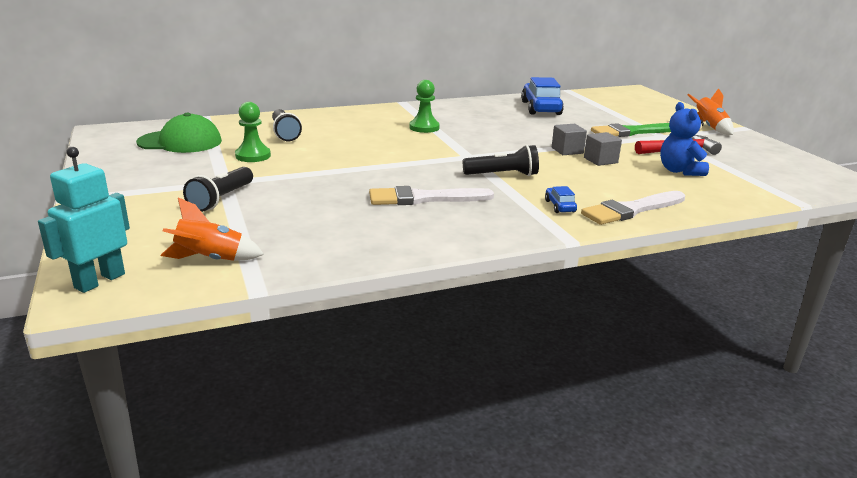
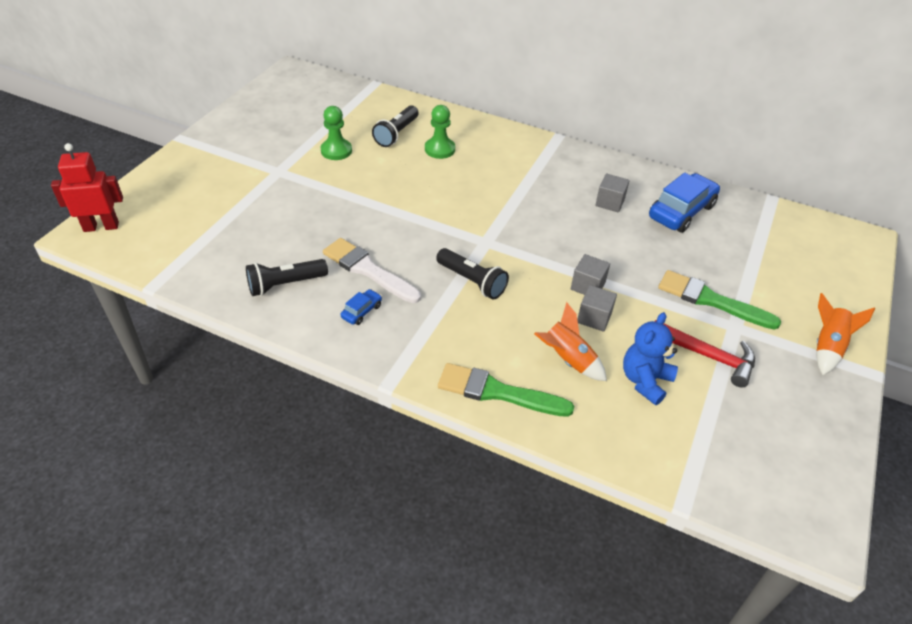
camera: 45 degrees right, 20 degrees up
turquoise robot [38,147,130,293] -> red robot [51,143,123,232]
green cap [136,113,222,153] -> none
orange rocket [160,198,264,261] -> orange rocket moved to [534,302,607,381]
black flashlight [183,167,253,212] -> black flashlight moved to [246,259,328,296]
green pawn [410,80,440,133] -> green pawn moved to [425,105,455,159]
blue car [545,186,577,213] -> blue car moved to [341,289,382,325]
white brush [581,191,685,225] -> green brush [438,363,574,417]
none -> grey cube [595,174,630,212]

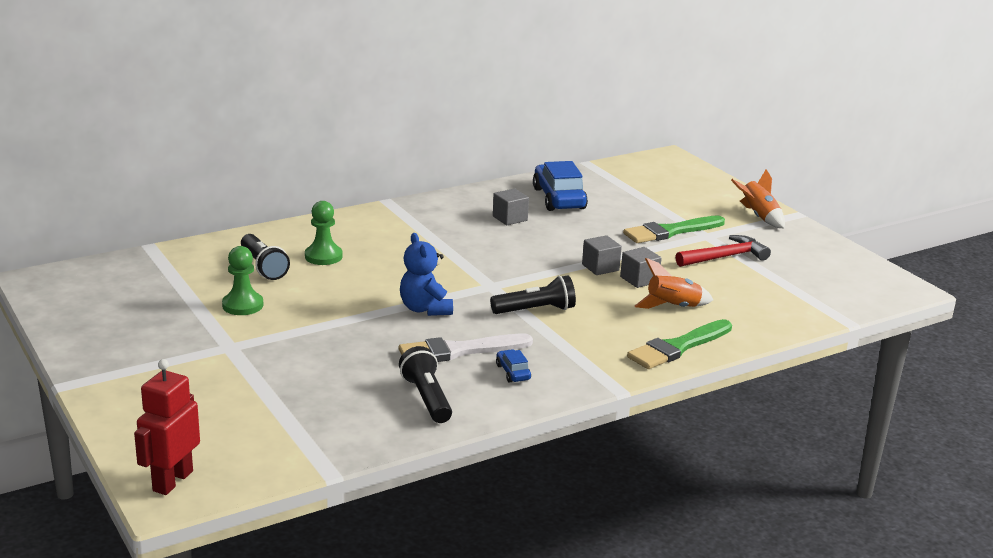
camera: 55 degrees left, 20 degrees down
black flashlight [246,259,328,296] -> black flashlight turned 150 degrees clockwise [399,346,452,423]
blue teddy bear [623,312,678,405] -> blue teddy bear moved to [400,233,453,316]

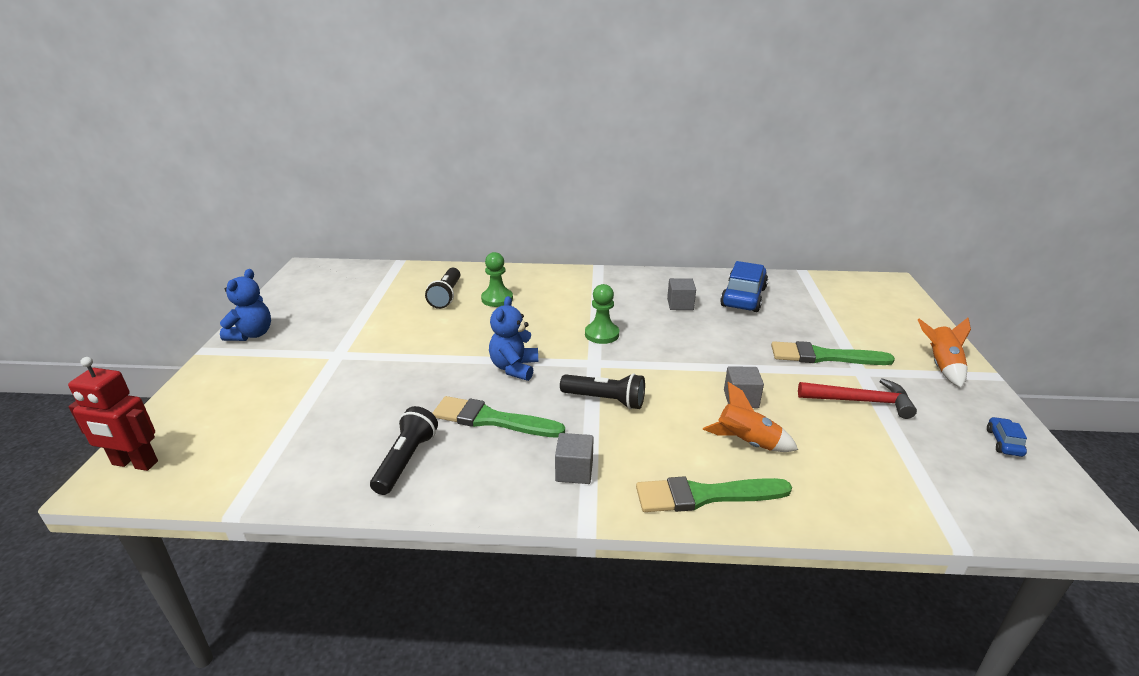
camera: 35 degrees right, 5 degrees up
red robot [134,359,200,495] -> red robot turned 135 degrees counterclockwise [68,357,158,471]
green pawn [222,246,263,315] -> green pawn moved to [585,284,619,344]
white brush [399,334,533,362] -> green brush [432,396,565,437]
blue car [496,349,531,383] -> blue car moved to [987,417,1027,457]
grey cube [582,235,622,275] -> grey cube moved to [555,433,594,484]
none -> blue teddy bear [220,269,271,341]

